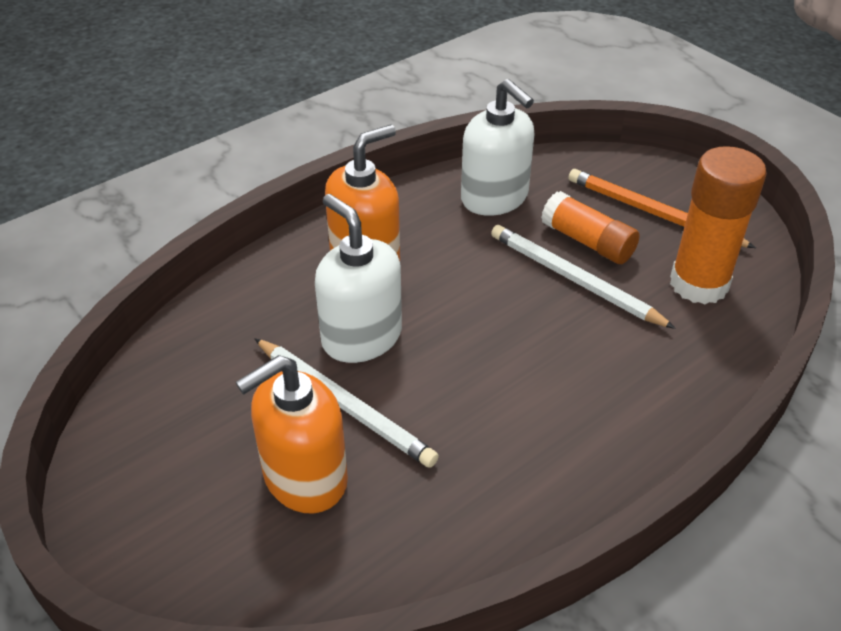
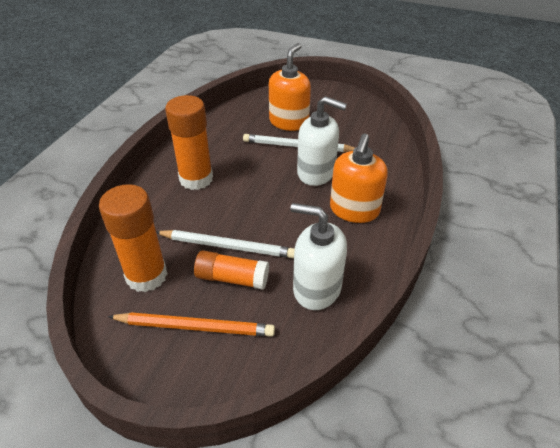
camera: 150 degrees right, 0 degrees up
none -> orange glue stick [165,95,213,190]

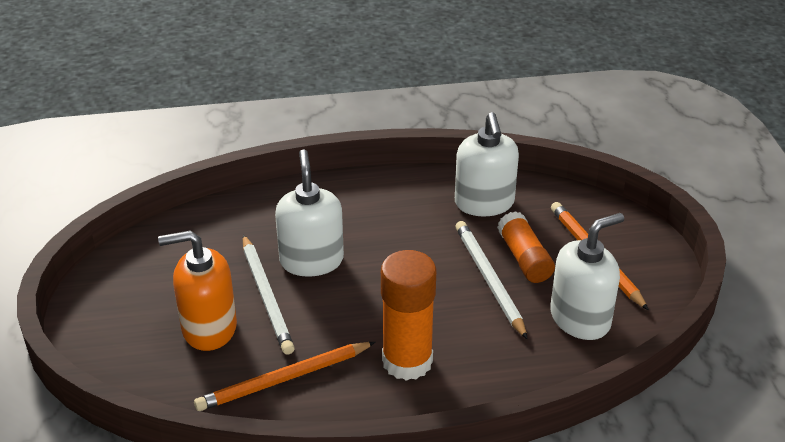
camera: 120 degrees left, 5 degrees down
orange glue stick [99,184,167,292] -> white soap dispenser [550,213,624,340]
orange soap dispenser [330,134,388,223] -> none
none -> orange pencil [194,342,375,411]

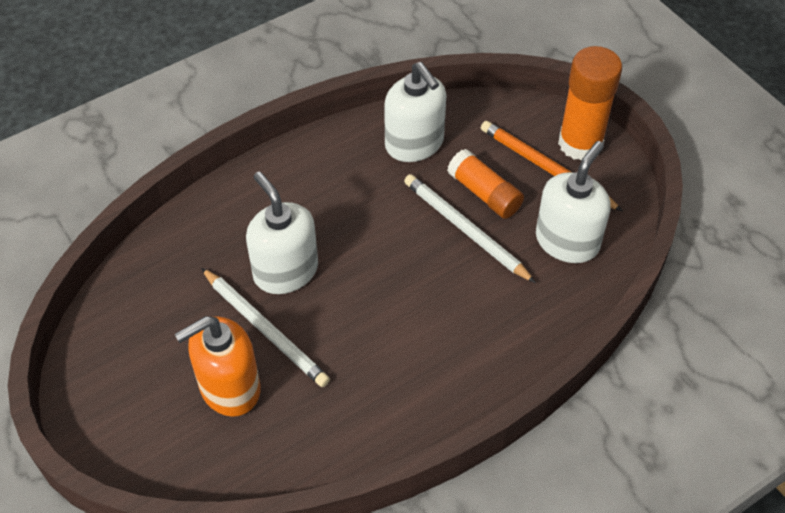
camera: 25 degrees left, 15 degrees up
orange pencil [194,342,375,411] -> none
orange glue stick [381,250,436,381] -> orange glue stick moved to [558,46,622,160]

